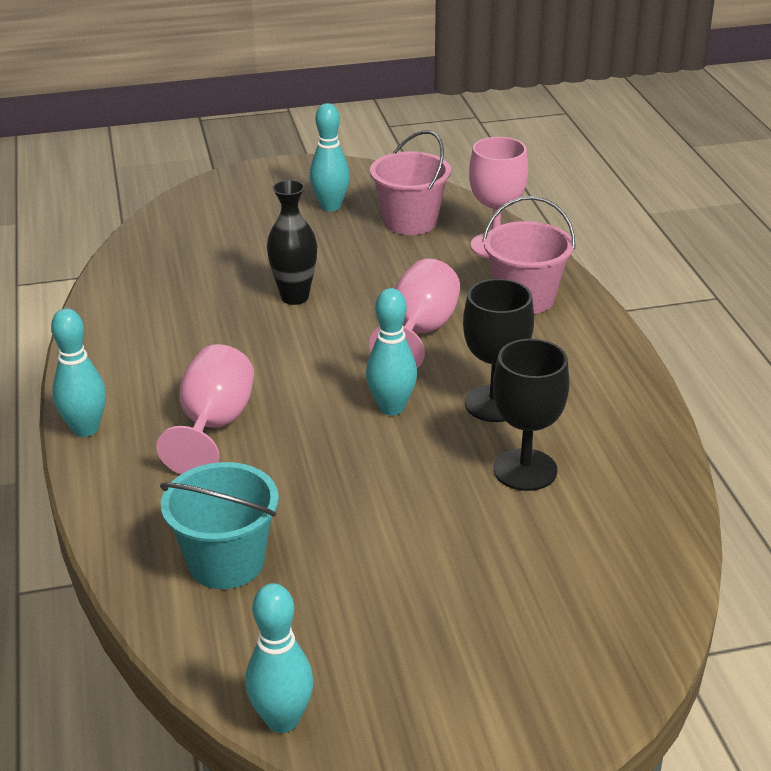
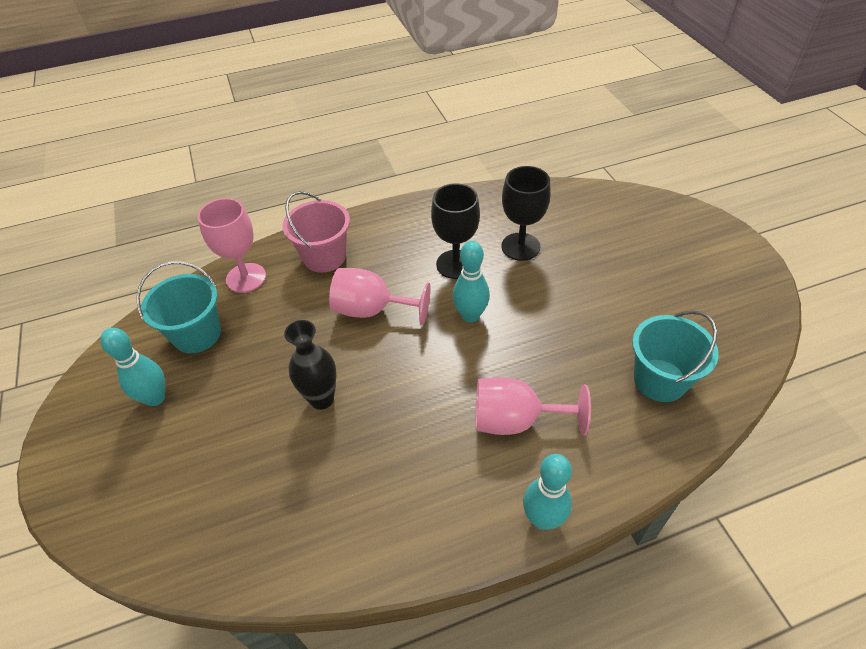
camera: 95 degrees left, 15 degrees up
turquoise bowling pin [245,583,314,733] -> none
pink bucket [370,130,451,235] -> turquoise bucket [136,261,221,353]

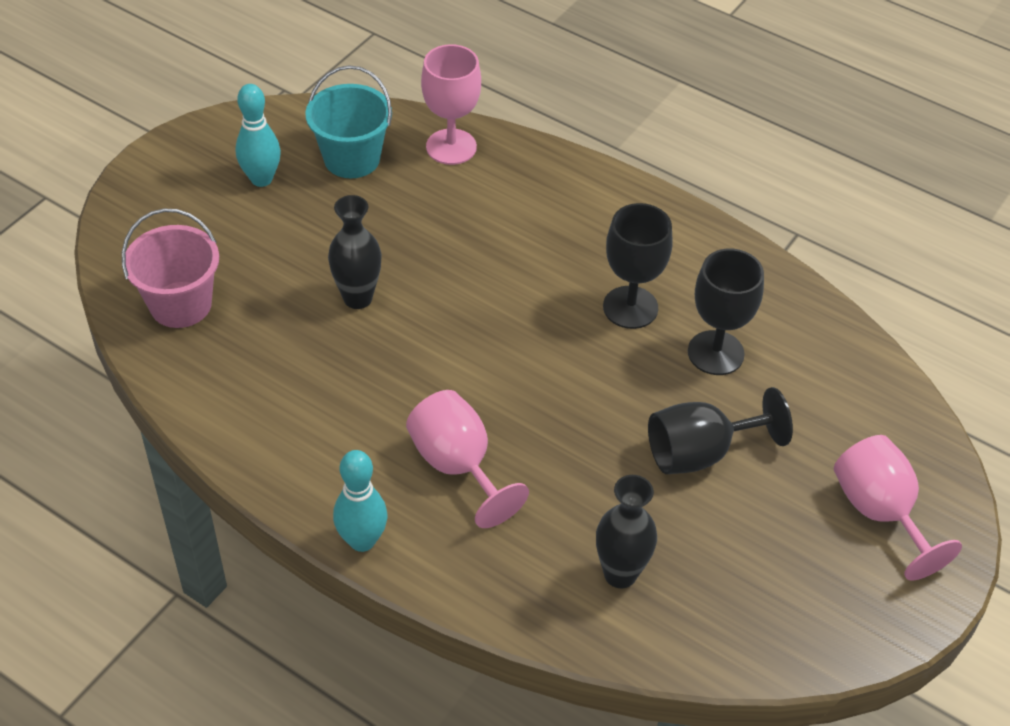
camera: 50 degrees right, 0 degrees up
pink bucket [282,191,350,273] -> pink bucket moved to [122,209,219,328]
pink goblet [329,268,431,326] -> pink goblet moved to [834,435,962,581]
turquoise bowling pin [453,241,490,322] -> none
turquoise bucket [632,310,719,402] -> black vase [596,475,657,588]
none -> black goblet [648,387,793,474]

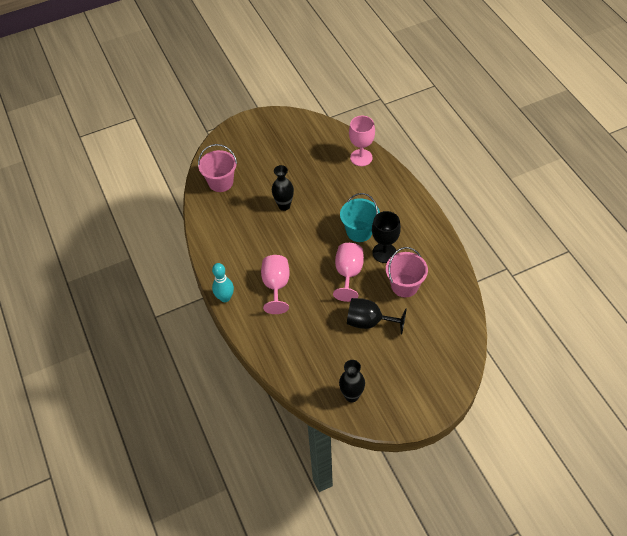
camera: 35 degrees right, 5 degrees up
turquoise bowling pin [236,84,281,187] -> none
turquoise bucket [305,65,392,178] -> turquoise bucket moved to [340,193,380,242]
black vase [596,475,657,588] -> black vase moved to [339,360,365,402]
black goblet [688,249,764,375] -> pink bucket [386,247,428,297]
pink goblet [834,435,962,581] -> pink goblet moved to [333,243,364,302]

